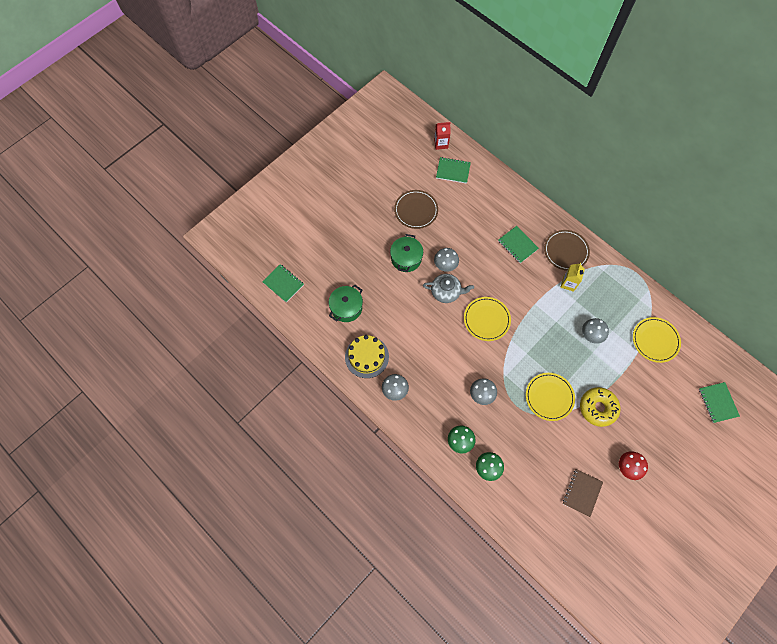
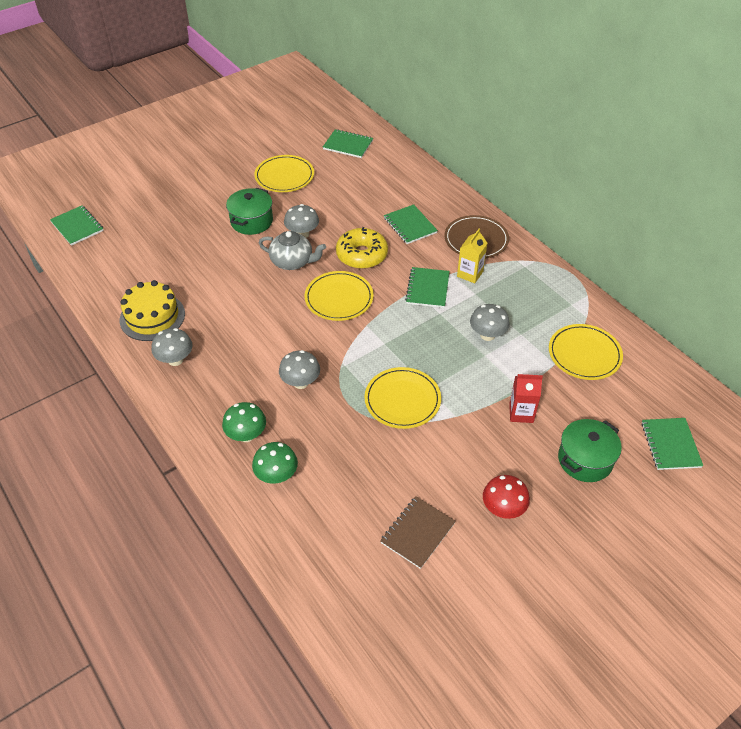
camera: 10 degrees right, 20 degrees down
green pot [329,285,363,322] -> green pot moved to [558,419,622,482]
brown plate [394,190,438,229] -> yellow plate [254,155,314,192]
red carton [434,122,451,150] -> red carton moved to [509,374,543,423]
yellow donut [580,387,620,427] -> yellow donut moved to [336,227,388,269]
none -> green notebook [405,267,450,308]

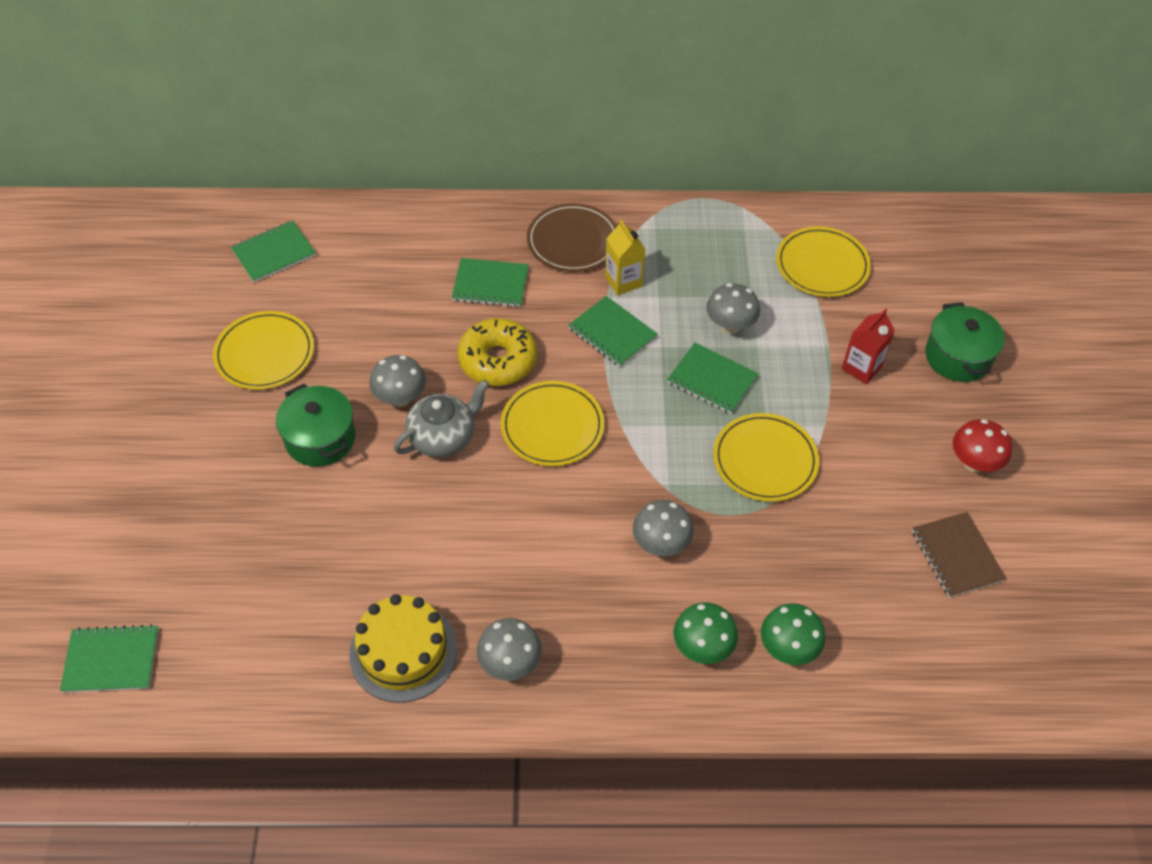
camera: 55 degrees left, 5 degrees up
green notebook [641,418,703,470] -> green notebook moved to [667,343,759,414]

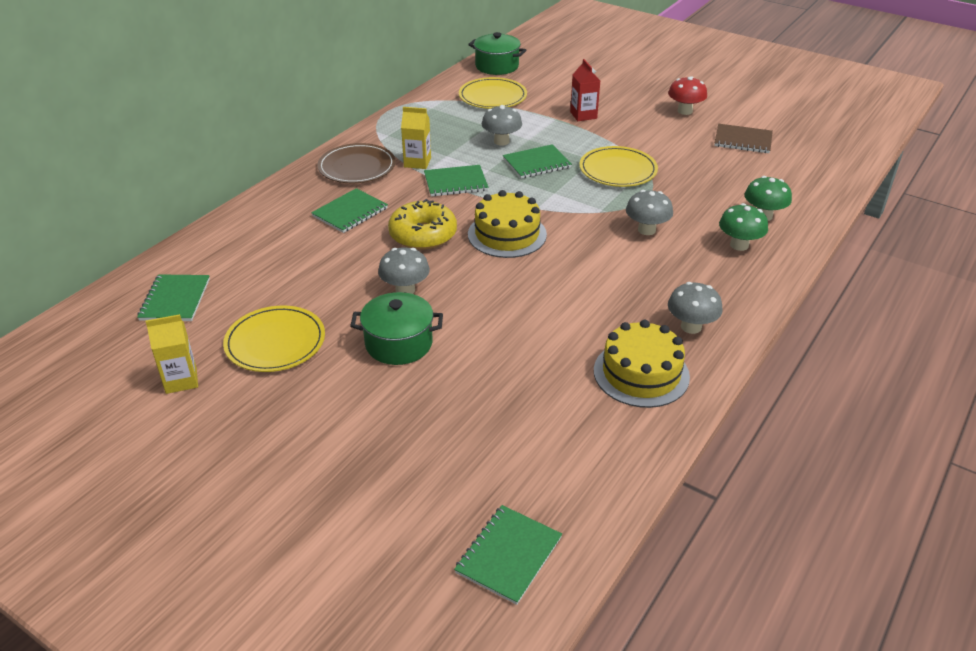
camera: 55 degrees left, 15 degrees down
grey teapot [394,380,489,458] -> none
yellow plate [501,381,605,466] -> yellow cake [468,190,547,258]
green pot [925,302,1005,382] -> green pot moved to [468,32,526,75]
none -> yellow carton [145,314,198,394]

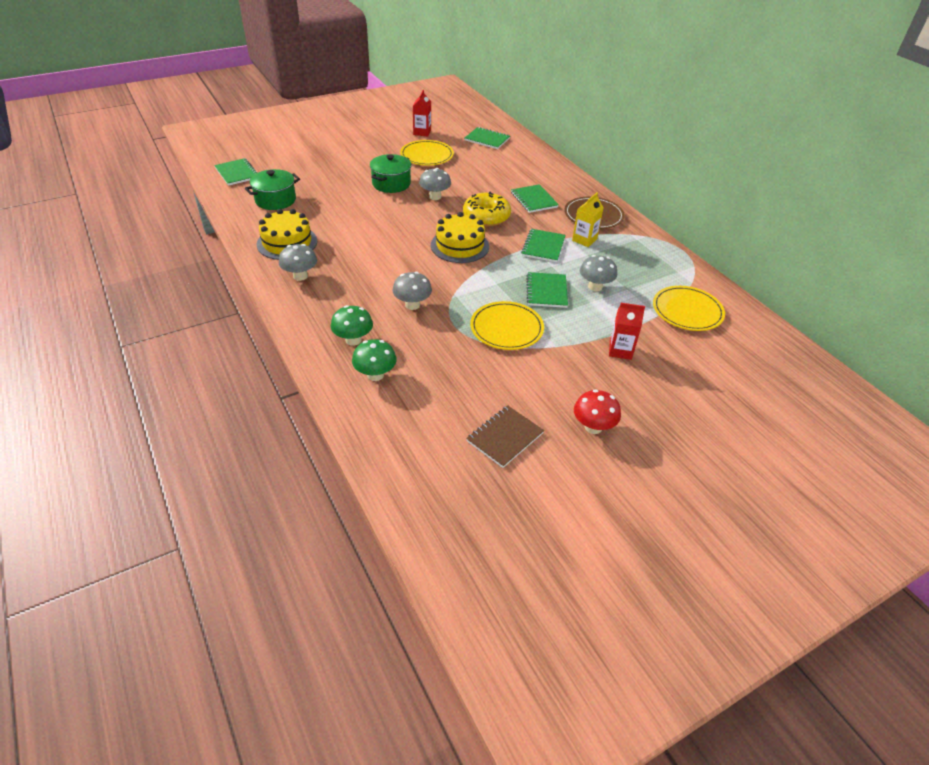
camera: 115 degrees right, 5 degrees up
yellow carton [145,314,198,394] -> red carton [413,90,431,137]
green pot [468,32,526,75] -> green pot moved to [245,169,300,210]

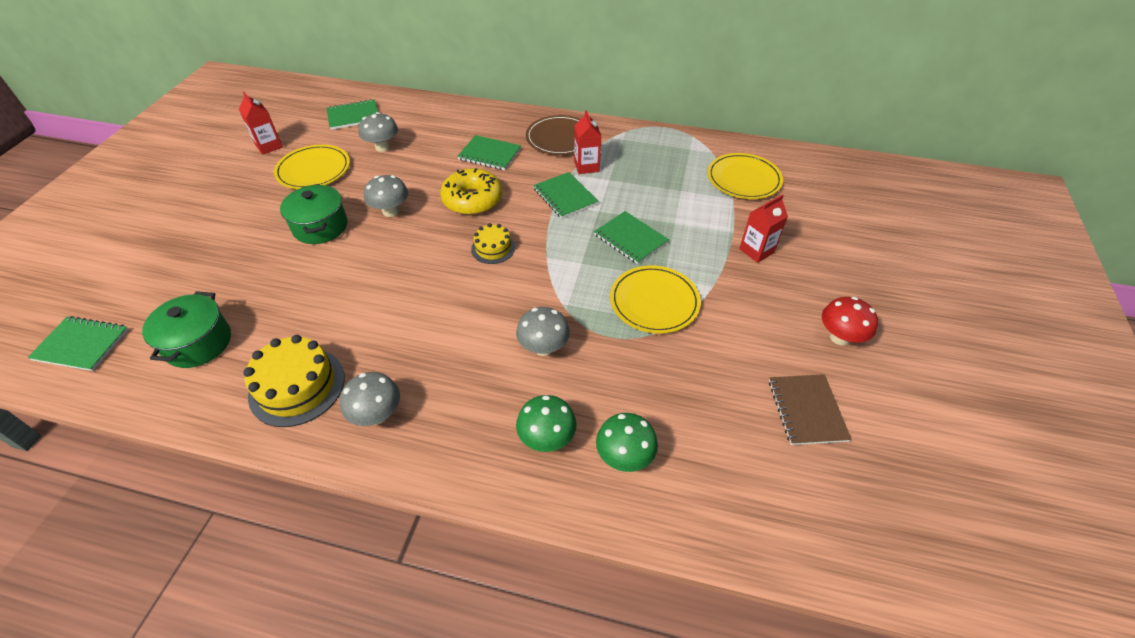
camera: 45 degrees left, 5 degrees up
yellow cake [431,212,489,263] -> yellow cake [471,223,515,264], size x0.58
yellow carton [572,192,604,247] -> red carton [574,110,601,174]
grey mushroom [580,255,617,292] -> grey mushroom moved to [358,112,398,152]

